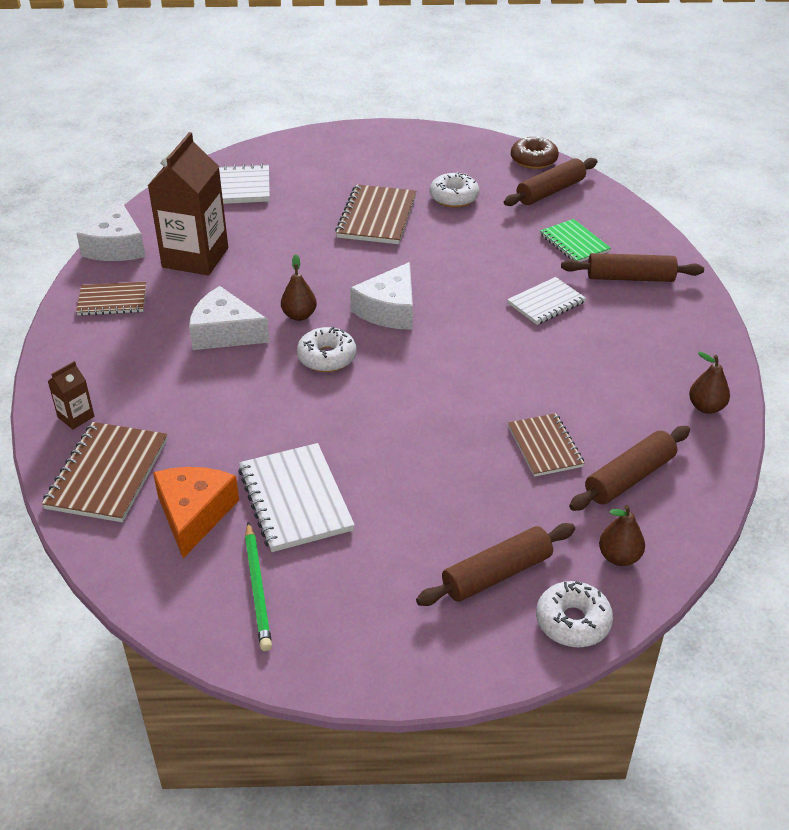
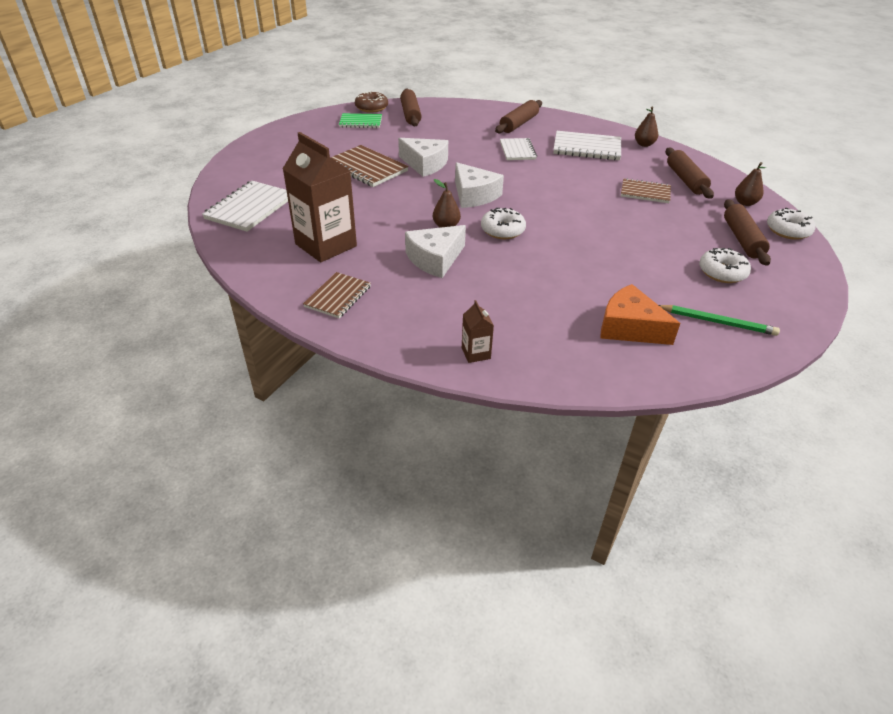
camera: 60 degrees left, 0 degrees up
brown notebook [42,422,167,522] -> none
white cheese [76,200,146,261] -> white cheese moved to [398,138,448,177]
white notebook [238,443,355,552] -> white notebook moved to [553,131,621,161]
white donut [430,172,480,208] -> white donut moved to [699,248,751,283]
green notebook [540,219,611,262] -> green notebook moved to [339,113,382,128]

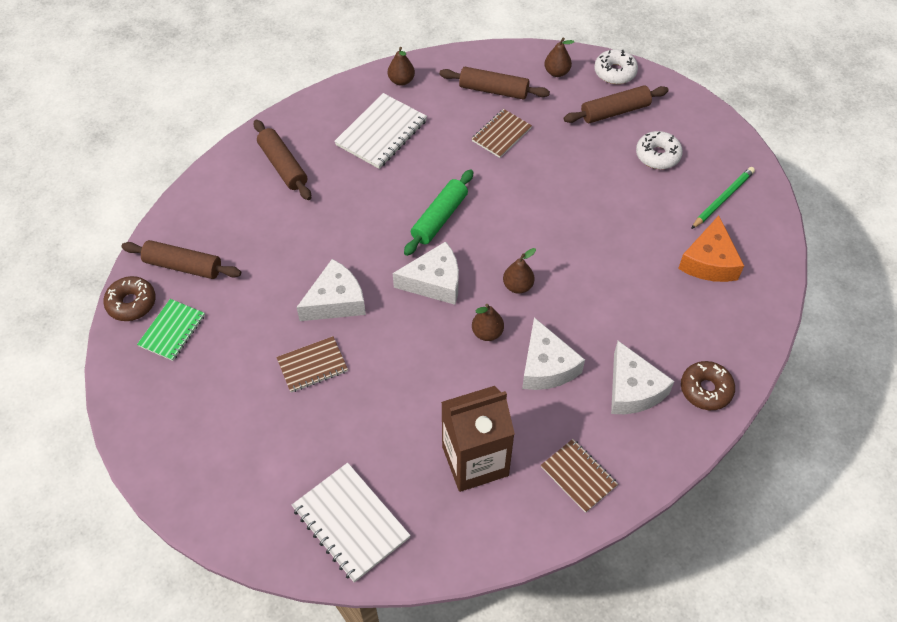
camera: 65 degrees left, 15 degrees up
brown notebook [331,145,409,187] -> brown notebook [276,336,348,392], size x0.65
brown carton [462,300,494,363] -> brown donut [681,361,735,410]
white donut [481,208,526,239] -> brown pear [503,248,536,294]
white notebook [500,138,537,160] -> none
orange cheese [600,284,680,345] -> orange cheese turned 45 degrees counterclockwise [678,216,744,282]
brown rolling pin [724,199,771,266] -> brown rolling pin turned 45 degrees counterclockwise [564,85,669,123]
none -> green rolling pin [404,169,474,256]
none -> white cheese [611,341,674,414]

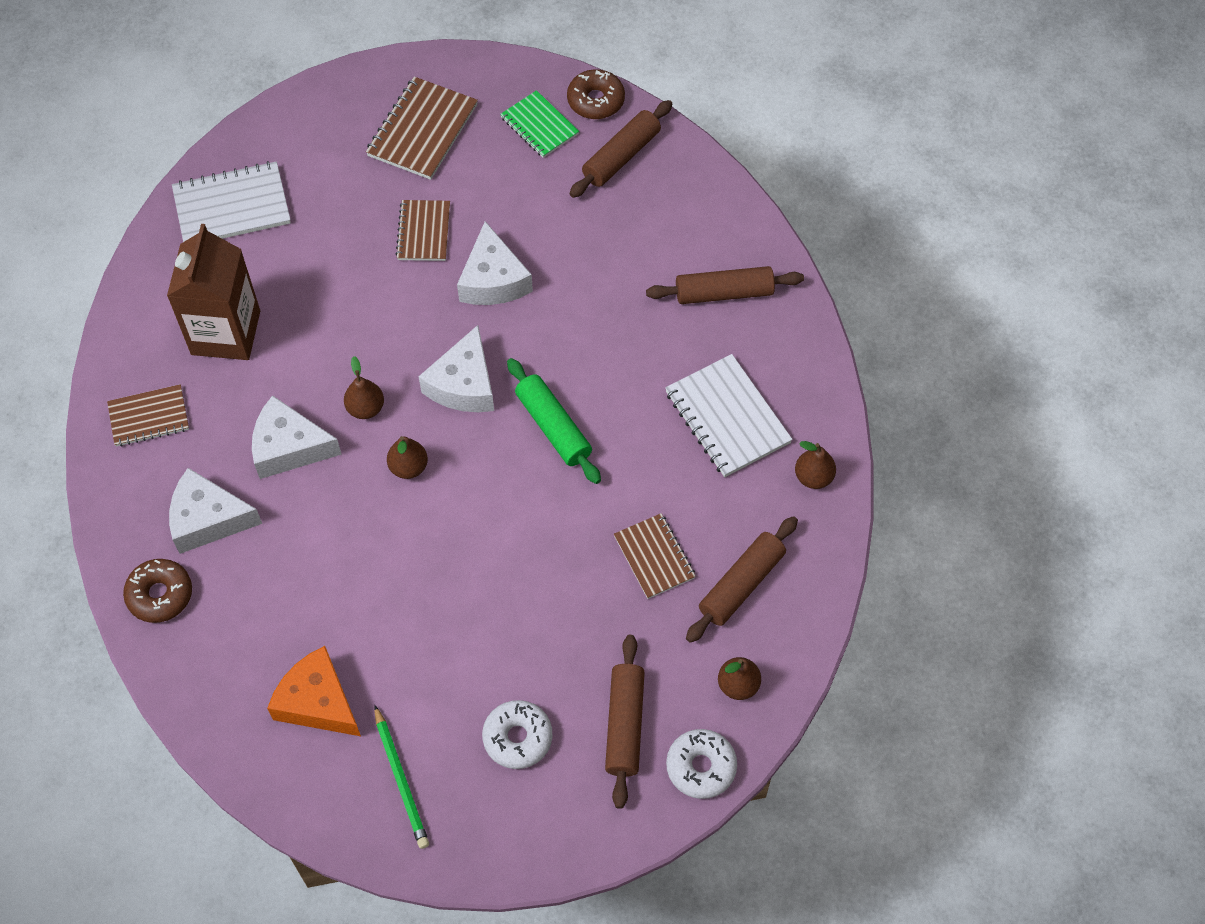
camera: 115 degrees right, 5 degrees up
none -> brown notebook [366,77,478,180]

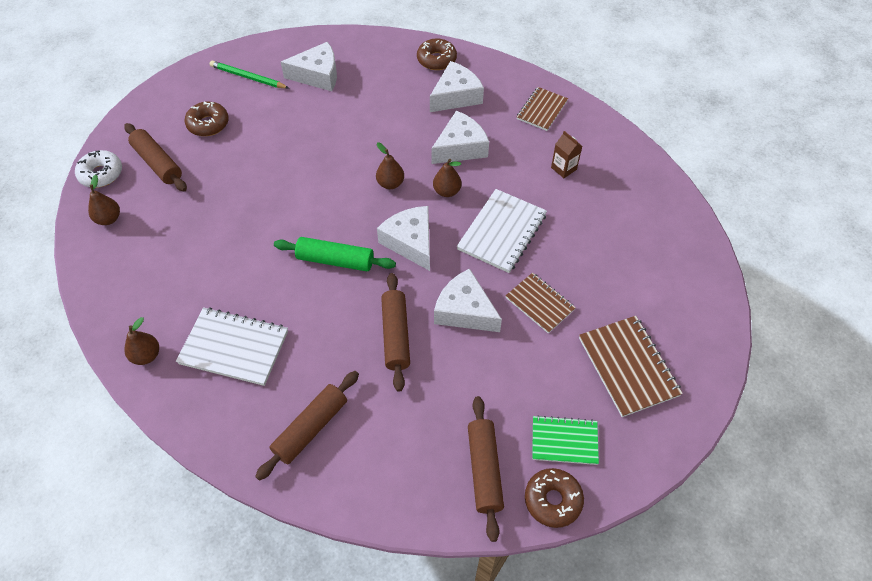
camera: 135 degrees right, 5 degrees down
brown carton [167,224,260,360] -> brown carton [551,131,582,178], size x0.44
white notebook [172,161,291,242] -> white notebook moved to [457,189,547,273]
orange cheese [267,646,361,736] -> white cheese [281,42,337,91]
white donut [482,700,553,769] -> brown donut [185,102,229,136]
brown notebook [614,513,696,599] -> none
brown rolling pin [686,516,798,643] -> brown rolling pin moved to [381,273,410,392]

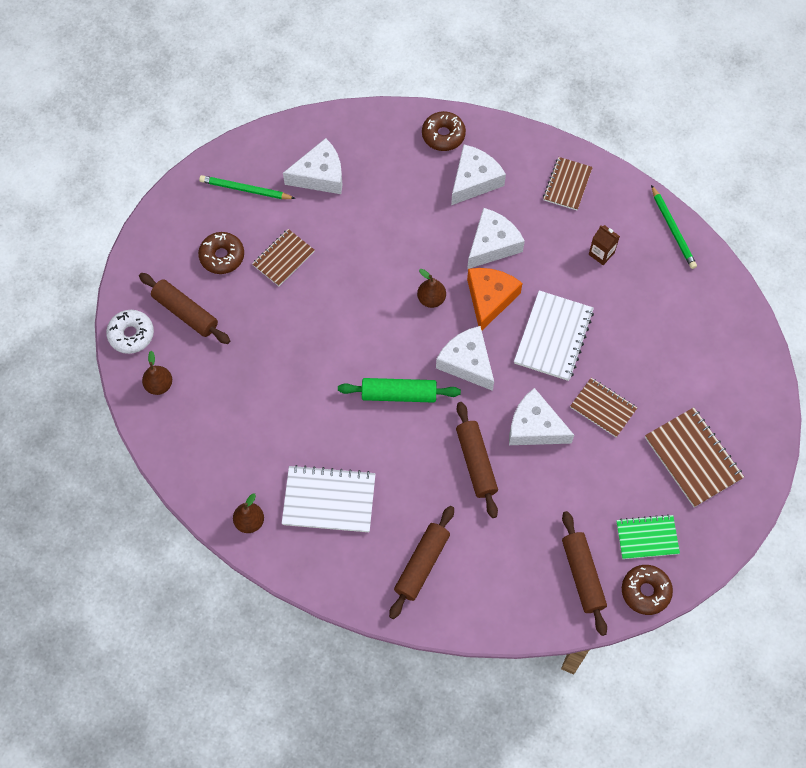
camera: 10 degrees left, 10 degrees up
brown pear [433,159,461,197] -> orange cheese [467,268,522,330]
none -> brown notebook [252,229,315,286]
none -> green pencil [651,185,697,269]

